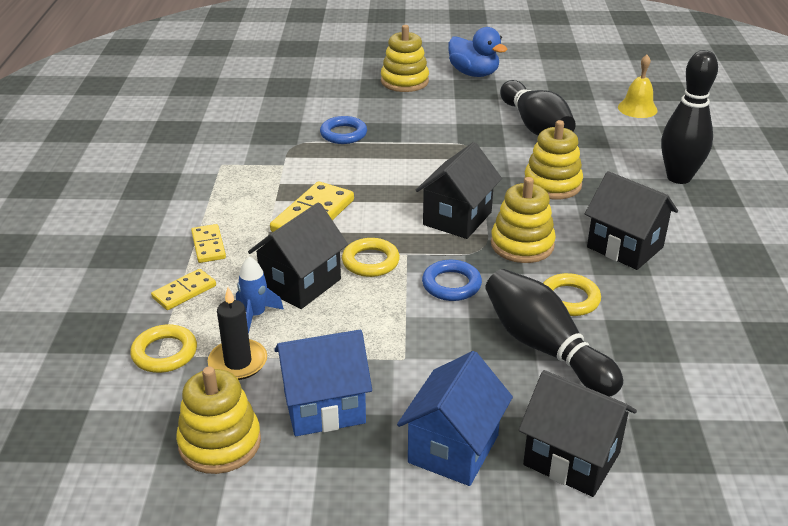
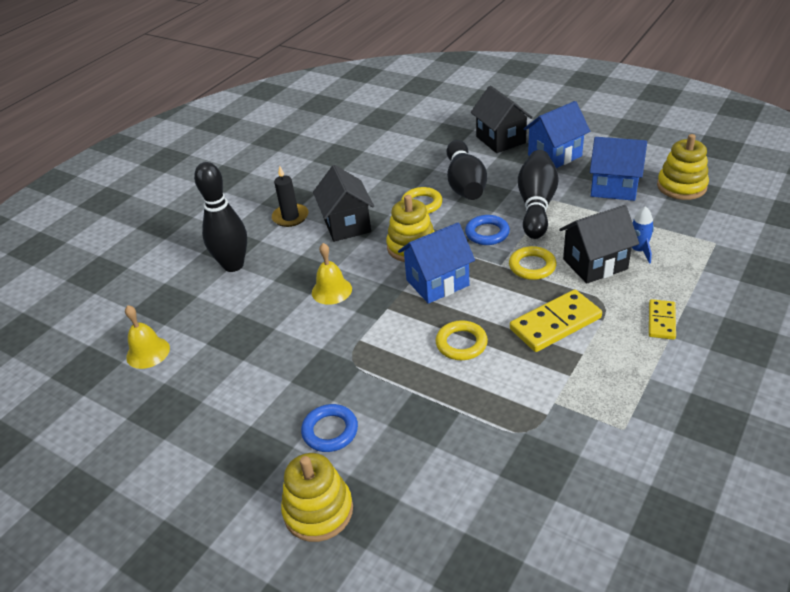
camera: 145 degrees left, 5 degrees up
yellow ring [130,324,197,373] -> yellow ring moved to [436,320,488,360]
yellow domino [151,269,216,310] -> none
black candle [208,287,267,380] -> black candle moved to [272,166,308,227]
blue ring [320,116,367,144] -> blue ring moved to [301,404,358,452]
black house [416,142,502,239] -> blue house [398,223,475,304]
blue duck [448,27,507,77] -> none
black bowling pin [500,80,576,135] -> black bowling pin moved to [518,150,559,239]
yellow stacking toy [524,120,583,199] -> yellow bell [312,243,352,305]

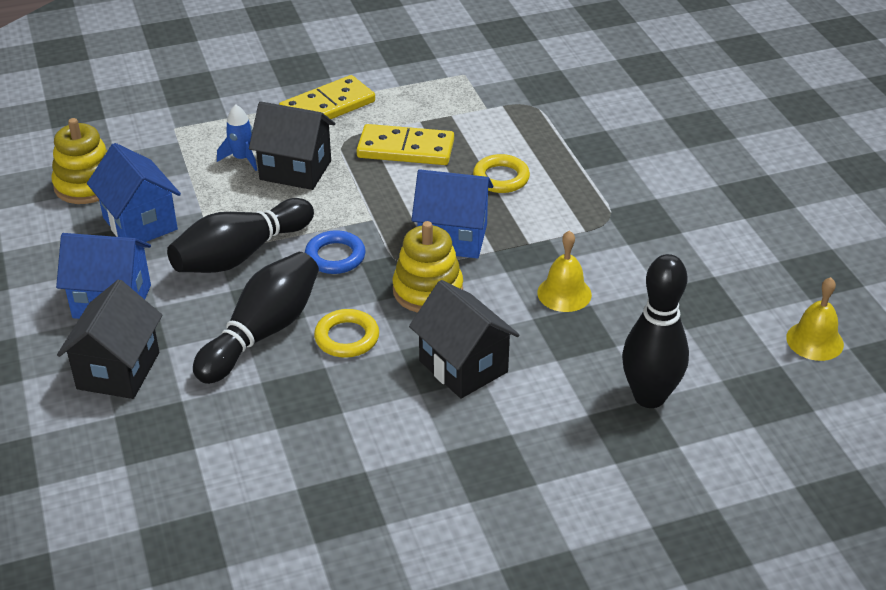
camera: 145 degrees left, 0 degrees up
black candle [272,166,308,227] -> none
yellow stacking toy [281,453,353,542] -> none
blue ring [301,404,358,452] -> none
black house [313,165,374,242] -> black house turned 60 degrees counterclockwise [409,280,519,399]
yellow ring [509,246,556,280] -> none
yellow domino [649,299,676,340] -> yellow domino [279,75,375,119], size x1.71

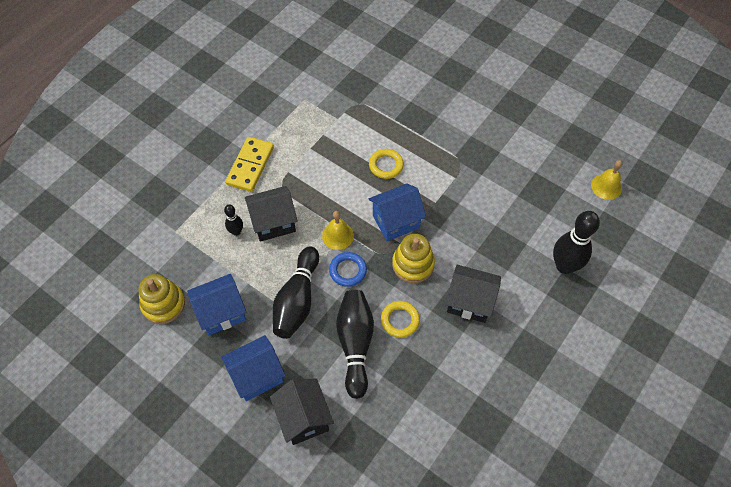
camera: 35 degrees left, 20 degrees up
blue house [87,143,181,242] -> blue house turned 45 degrees counterclockwise [187,274,246,335]
blue rocket [217,105,257,171] -> black bowling pin [224,204,243,236]
yellow domino [357,124,454,165] -> none
yellow bell [537,230,592,312] -> yellow bell moved to [322,211,354,250]

